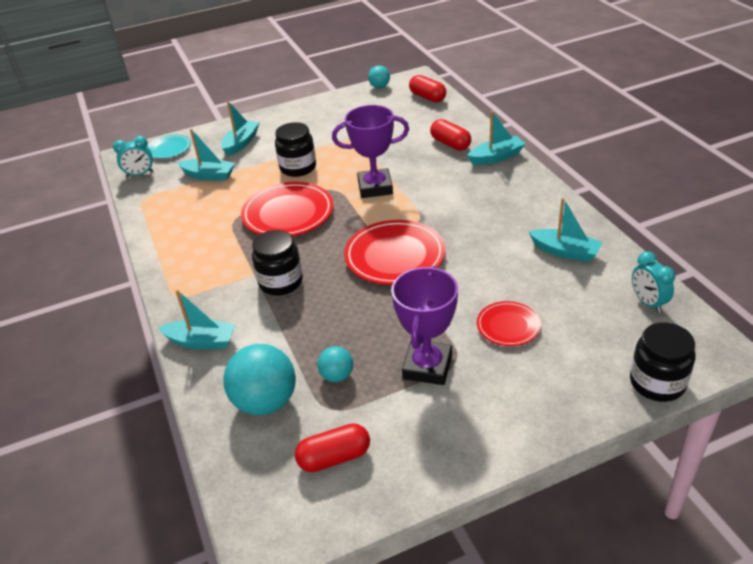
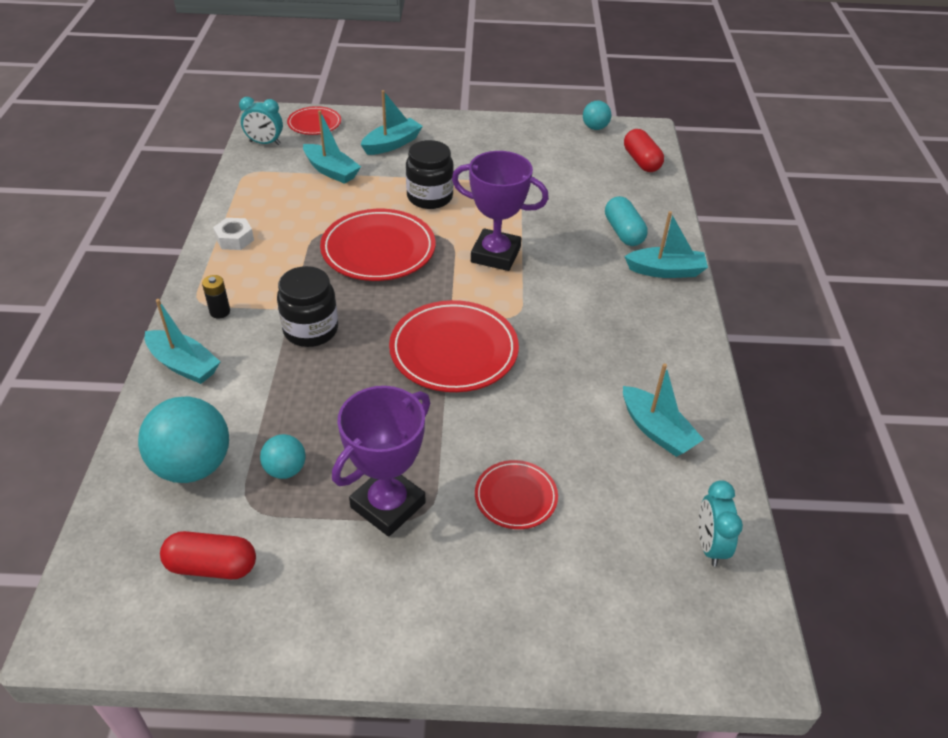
camera: 20 degrees right, 5 degrees up
turquoise plate [147,135,191,159] -> red plate [287,106,341,135]
red capsule [430,119,471,151] -> turquoise capsule [605,196,648,246]
black jar [630,322,695,402] -> none
none -> black battery [202,275,230,318]
none -> white nut [213,218,254,250]

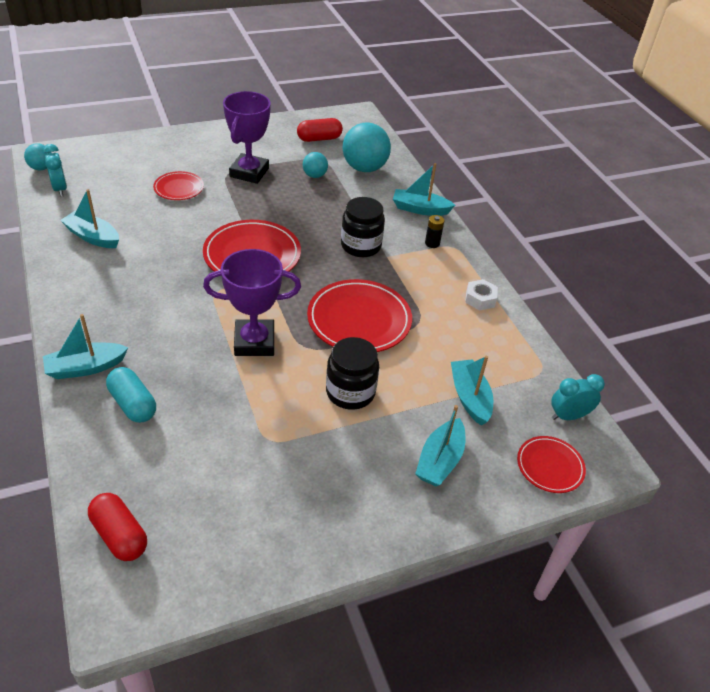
camera: 155 degrees right, 0 degrees up
turquoise boat [303,110,361,184] -> turquoise boat turned 60 degrees clockwise [451,356,493,426]
turquoise ball [583,101,611,130] -> turquoise ball moved to [24,143,52,170]

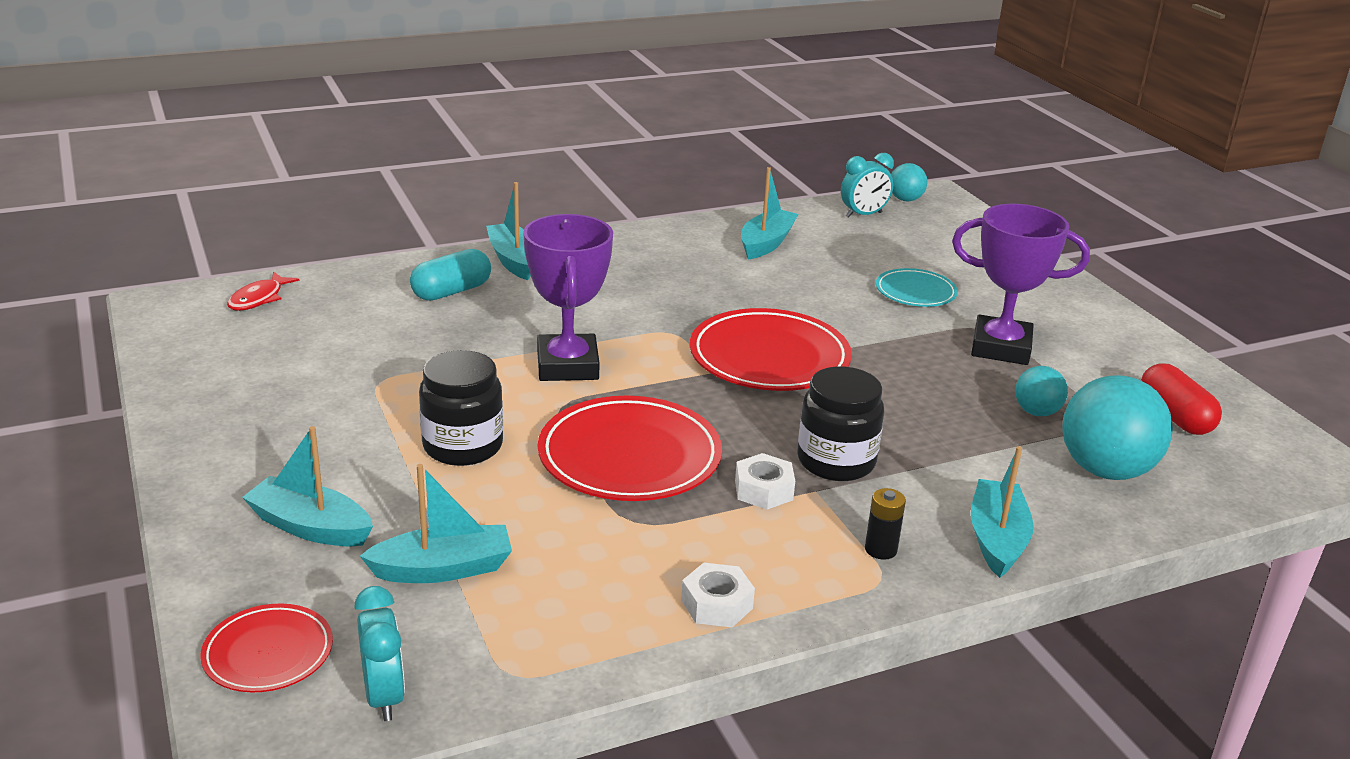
camera: 90 degrees right, 15 degrees down
red capsule [88,493,147,561] -> red fish [227,272,299,311]
red plate [153,171,204,200] -> turquoise plate [876,268,958,307]
none -> white nut [735,453,795,509]

